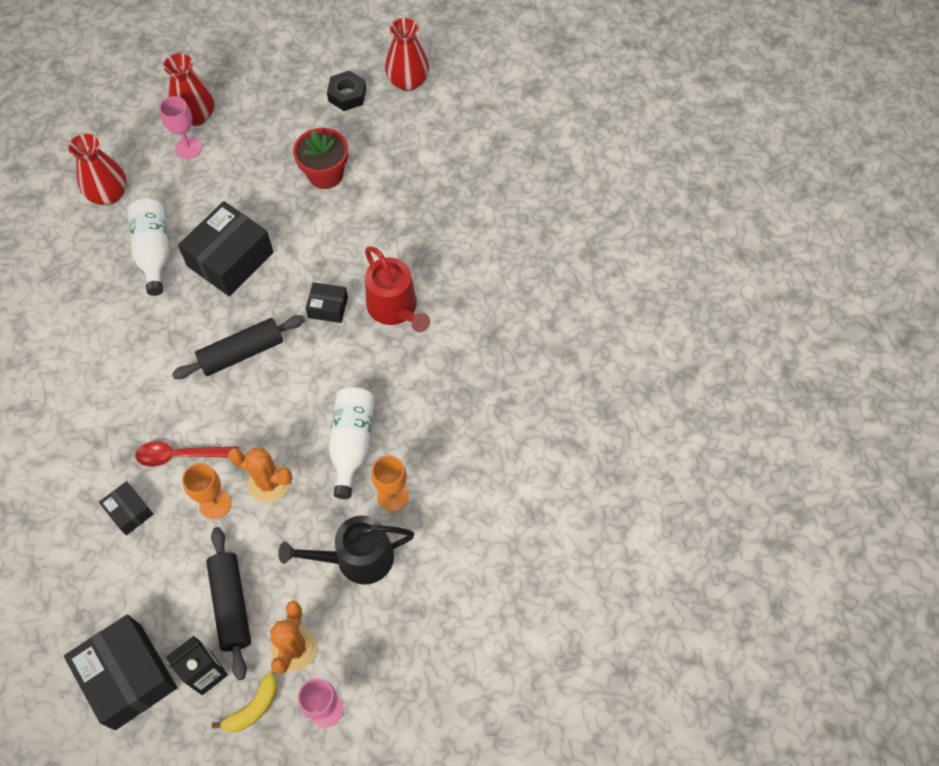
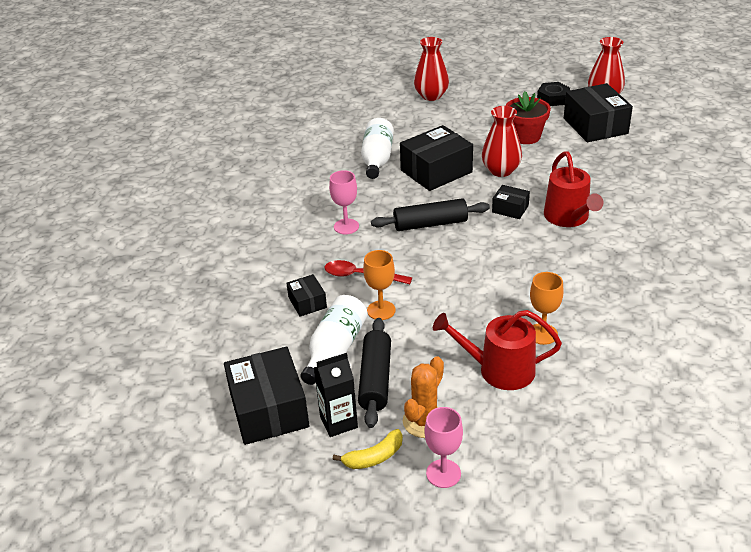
camera: 20 degrees right, 25 degrees down
red vase [68,134,127,205] -> red vase moved to [482,106,522,177]
pink goblet [159,96,202,159] -> pink goblet moved to [329,170,359,234]
orange cactus [228,448,292,503] -> none
black watering can [278,515,415,585] -> red watering can [433,310,562,390]
white bottle [329,387,375,499] -> white bottle moved to [300,295,368,385]
none -> black box [564,83,633,142]

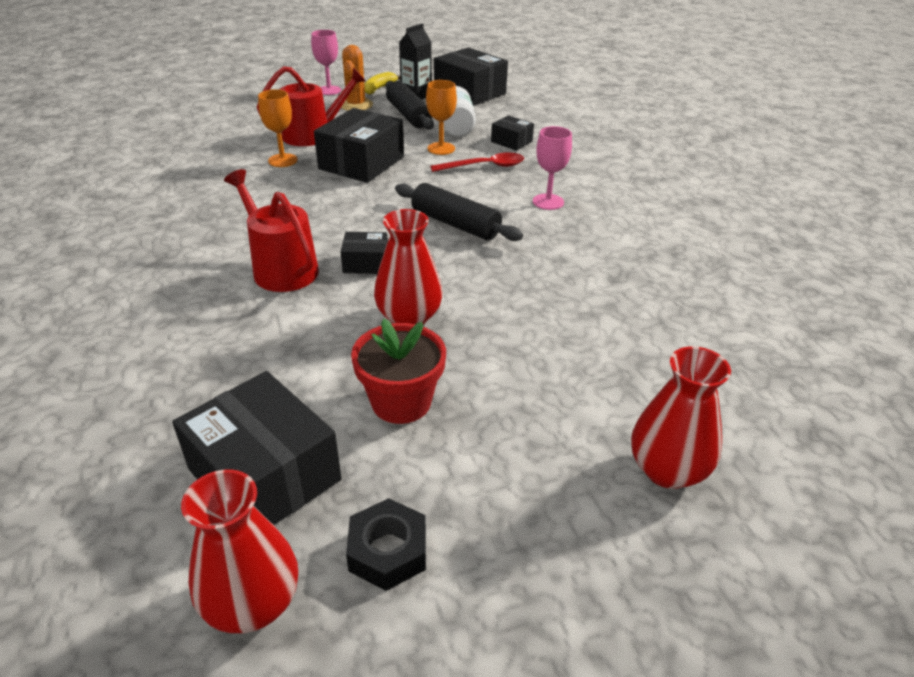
camera: 150 degrees right, 0 degrees up
white bottle [361,118,394,179] -> none
black rolling pin [371,198,490,231] -> black rolling pin turned 75 degrees clockwise [395,183,523,241]
black box [400,125,473,191] -> black box moved to [314,108,404,183]

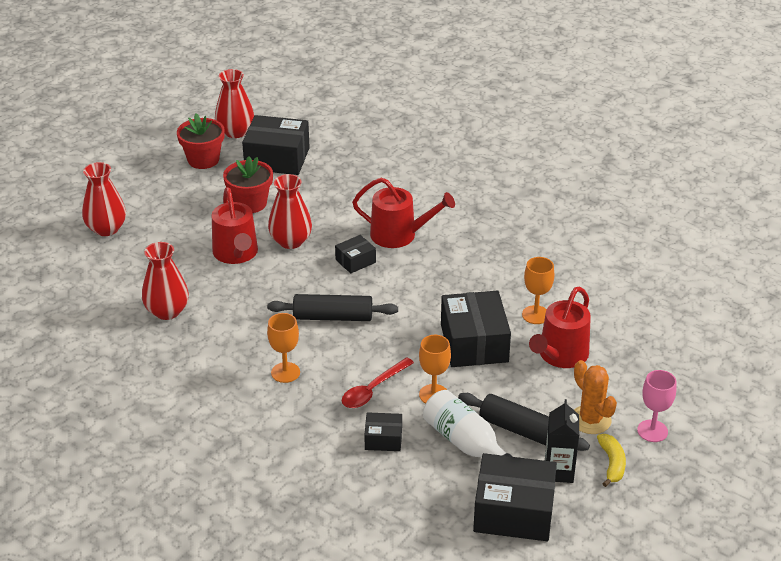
camera: 145 degrees right, 0 degrees up
black nut [346,498,426,591] -> red flower pot [177,114,225,169]
pink goblet [533,126,572,210] -> orange goblet [267,313,300,383]
none -> red vase [142,242,189,320]
none -> red watering can [212,187,258,264]

